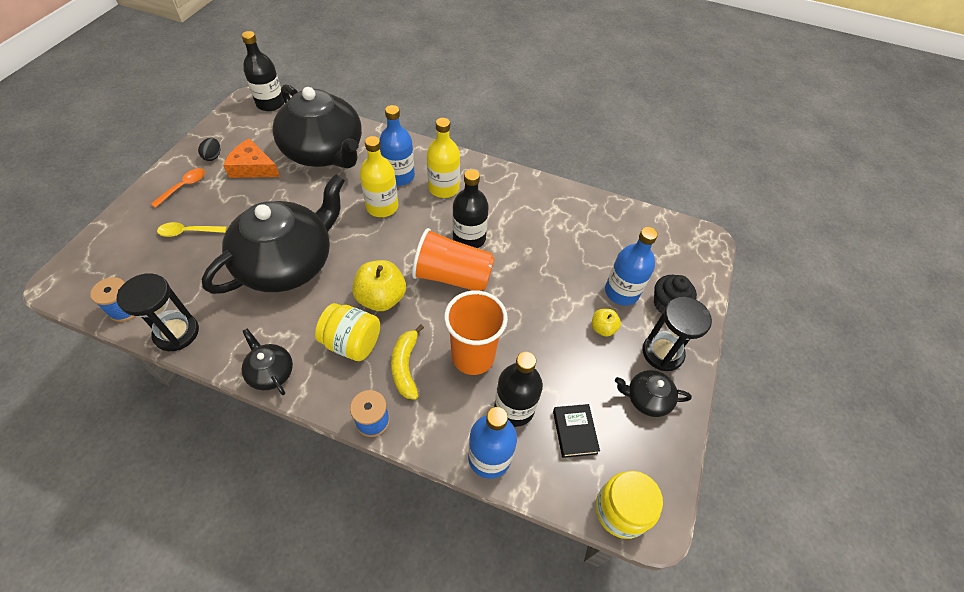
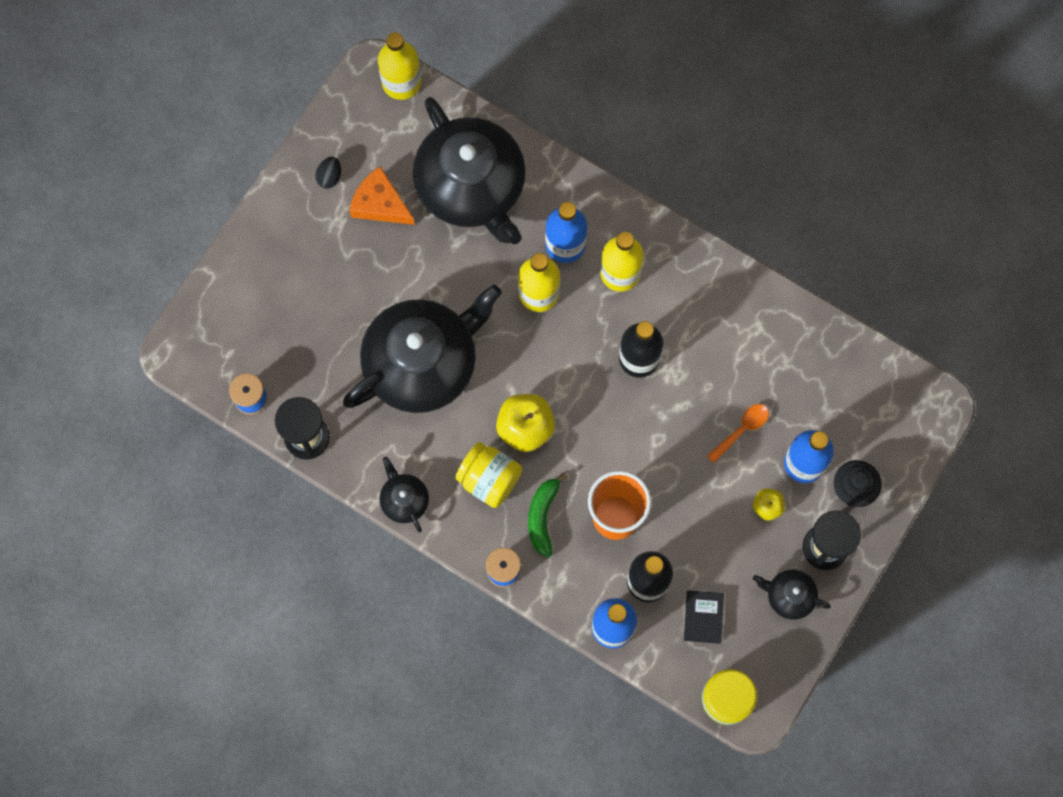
camera: 15 degrees right, 20 degrees up
orange spoon [151,168,205,208] -> orange spoon moved to [707,404,769,463]
yellow spoon [157,222,227,237] -> none
black bottle [241,31,284,111] -> yellow bottle [378,32,421,100]
yellow banana [391,324,424,400] -> green banana [528,472,568,558]
orange cup [412,228,495,291] -> none

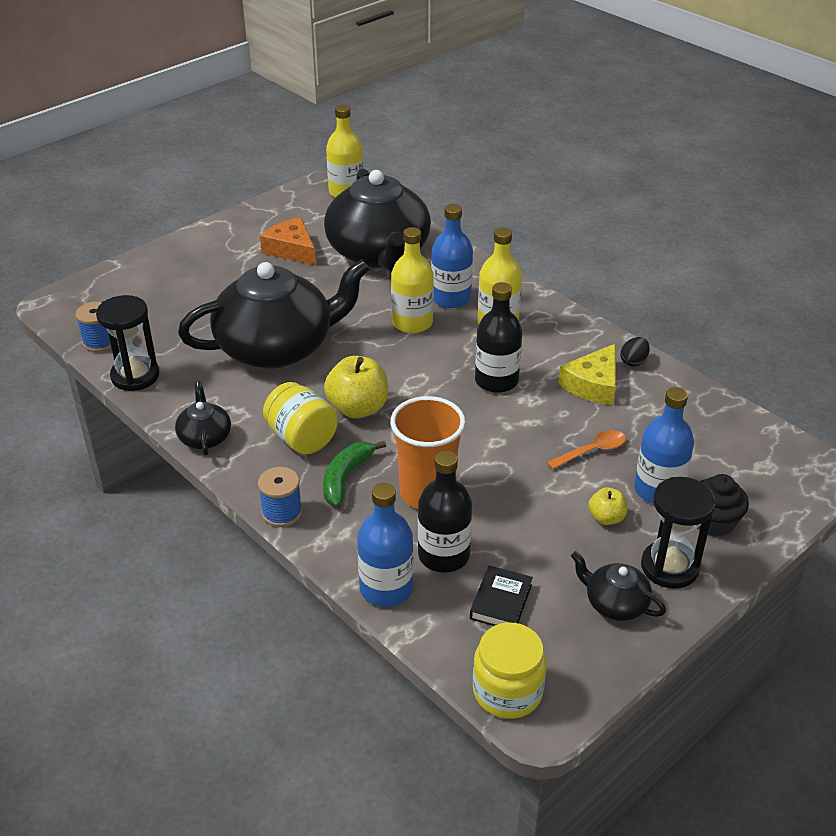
camera: 15 degrees right, 35 degrees down
black egg [315,157,341,189] -> black egg moved to [621,337,650,367]
none -> yellow cheese [558,344,616,405]

